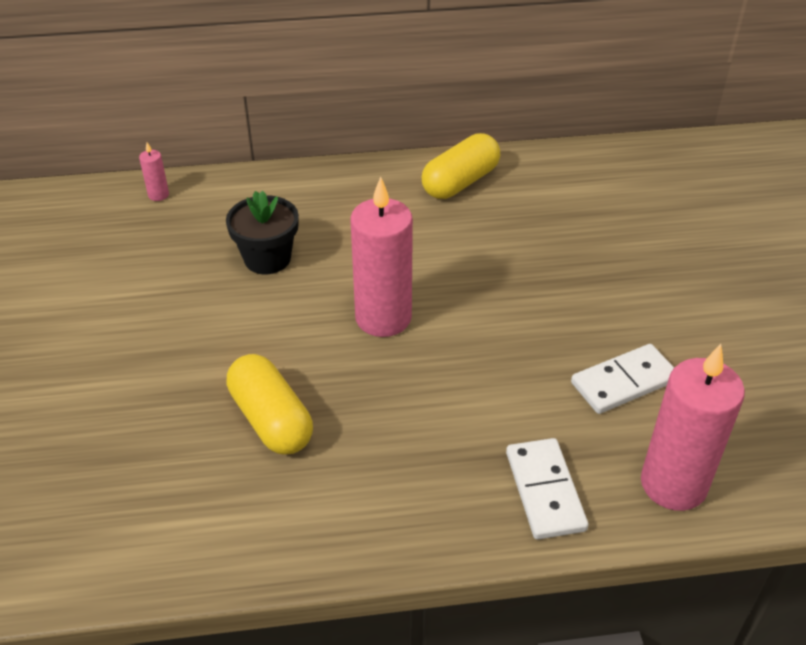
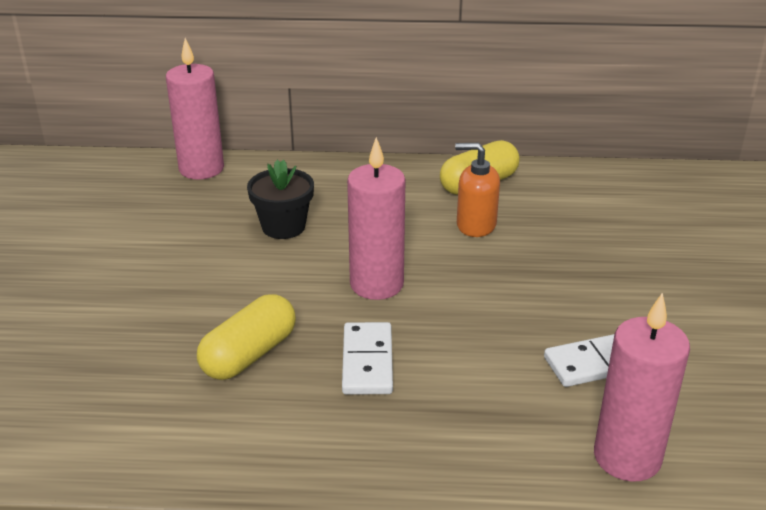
camera: 10 degrees right, 10 degrees down
pink candle [139,142,169,201] -> pink candle [166,38,224,179], size x2.37
yellow capsule [227,354,313,455] -> yellow capsule turned 60 degrees clockwise [197,294,296,380]
white domino [506,438,588,539] -> white domino moved to [342,322,393,395]
none -> orange soap dispenser [455,143,500,237]

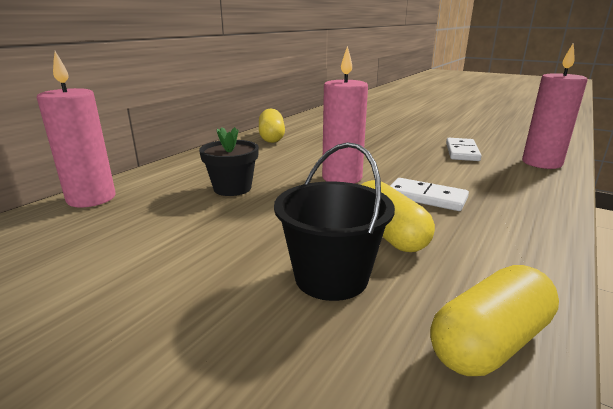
camera: 60 degrees left, 10 degrees down
orange soap dispenser [455,143,500,237] -> none
none -> black bucket [274,142,395,301]
none -> yellow capsule [430,265,559,376]

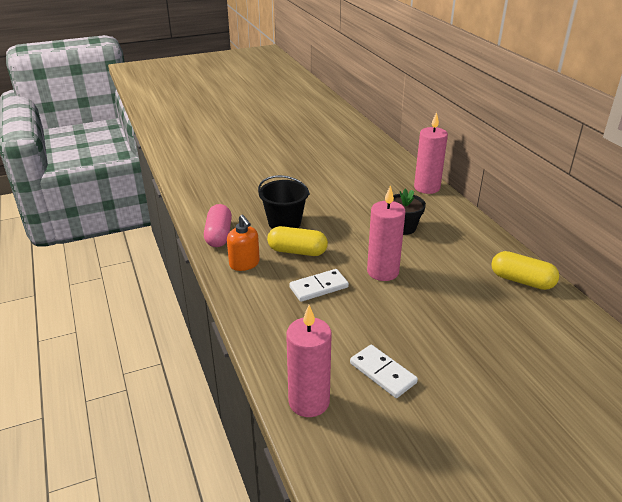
camera: 125 degrees right, 10 degrees up
yellow capsule [430,265,559,376] -> pink capsule [204,204,232,247]
none -> orange soap dispenser [227,215,260,271]

